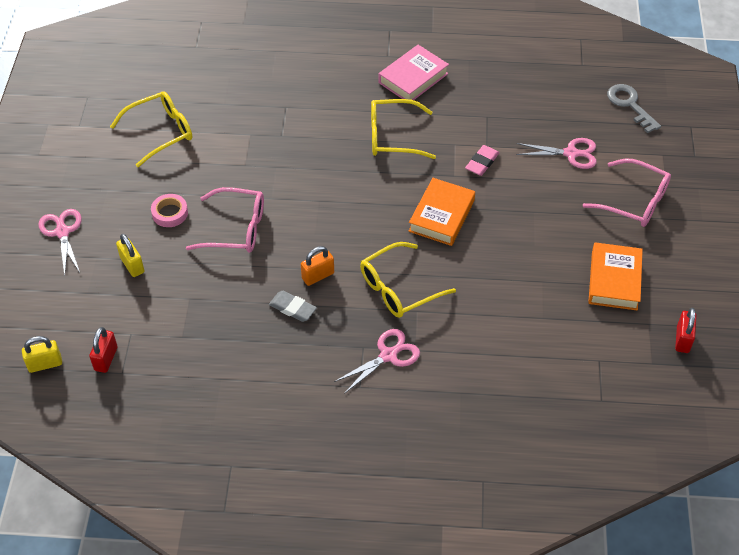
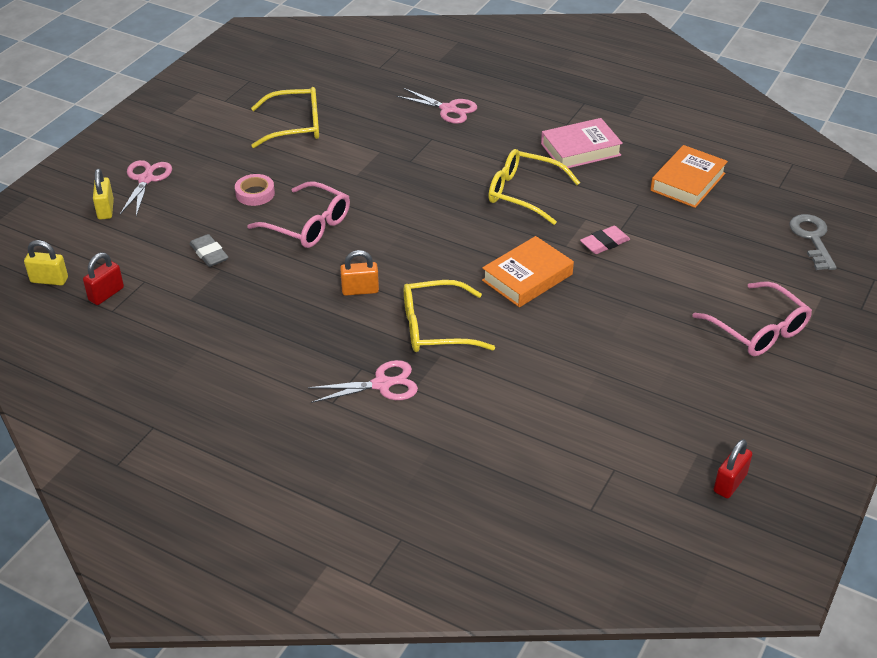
camera: 25 degrees right, 10 degrees down
yellow padlock [116,234,144,277] -> yellow padlock moved to [93,169,114,219]
grey eraser [269,291,317,322] -> grey eraser moved to [189,234,229,267]
pink scissors [516,138,597,169] -> pink scissors moved to [396,88,477,124]
orange book [588,242,643,310] -> orange book moved to [650,145,728,208]

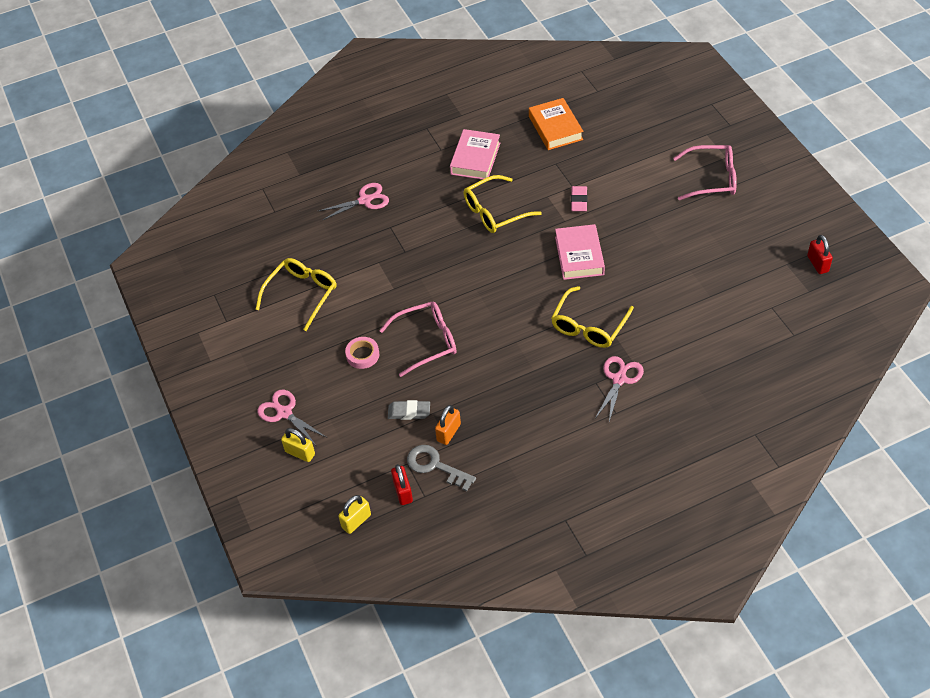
camera: 50 degrees left, 10 degrees up
orange padlock [340,250,379,296] -> orange padlock moved to [435,405,461,445]
orange book [482,236,574,307] -> pink book [555,224,605,280]
grey key [790,214,837,270] -> grey key moved to [407,445,476,491]

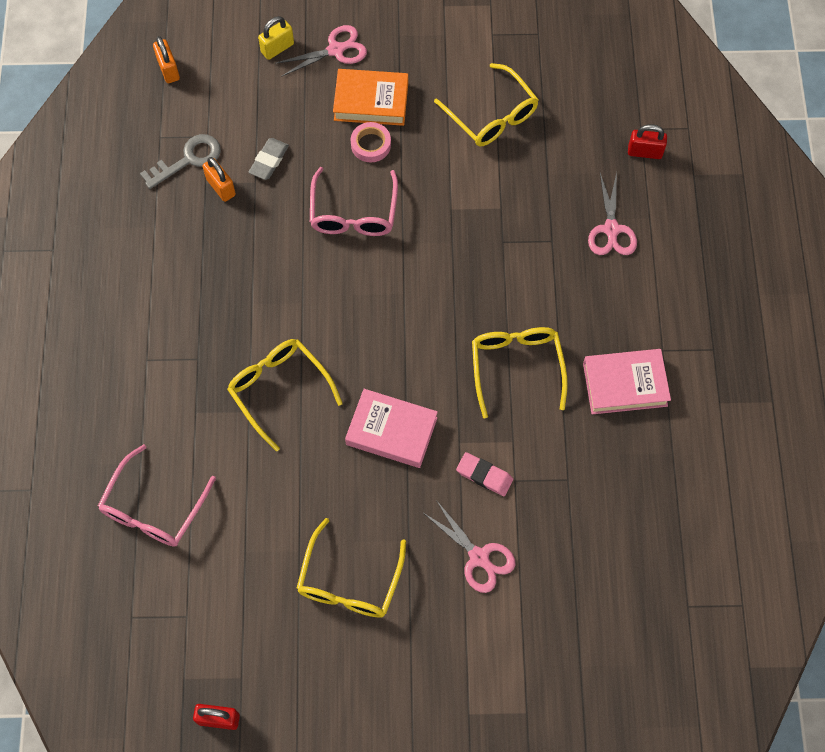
camera: 110 degrees right, 15 degrees up
yellow padlock [338,495,371,534] -> orange padlock [153,36,180,83]
red padlock [391,464,413,505] -> red padlock moved to [628,124,667,159]
pink book [450,129,500,180] -> pink book turned 45 degrees counterclockwise [583,349,671,414]
orange book [529,98,583,150] -> orange book moved to [333,69,408,126]
pink scissors [596,356,644,422] -> pink scissors moved to [422,500,516,593]
pink glasses [673,145,737,200] -> pink glasses moved to [98,444,216,547]
none -> yellow glasses [297,518,406,618]

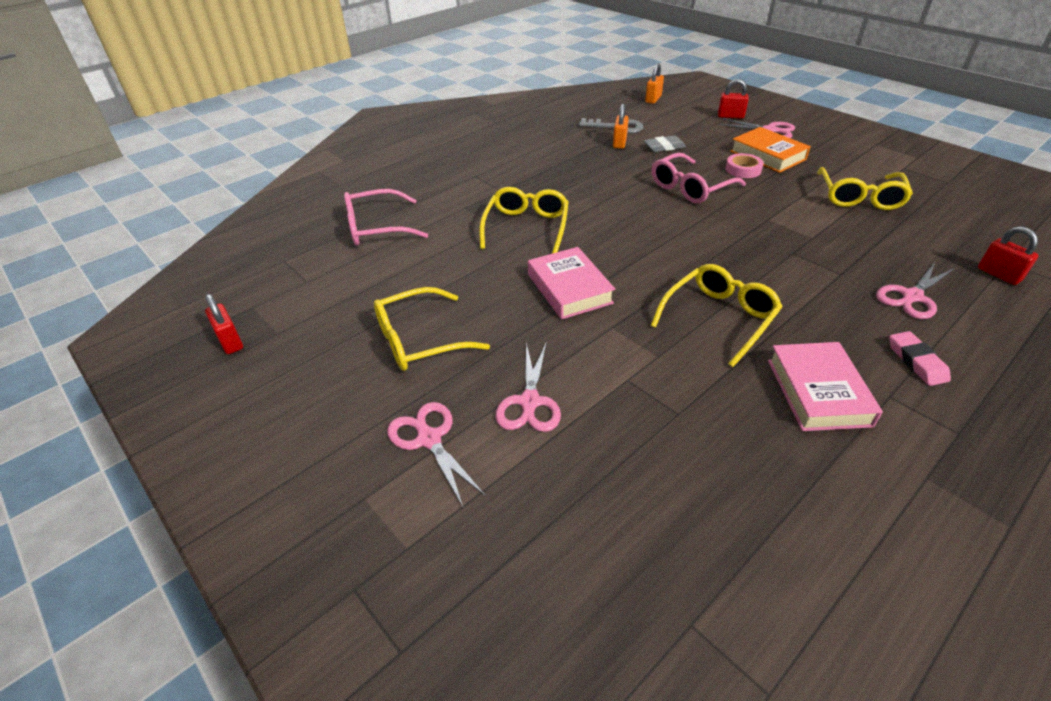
camera: 50 degrees right, 25 degrees down
yellow padlock [258,16,294,60] -> red padlock [718,79,749,119]
pink eraser [456,452,513,496] -> pink eraser moved to [889,331,951,386]
pink book [583,349,671,414] -> pink book turned 45 degrees clockwise [768,342,883,431]
none -> pink scissors [387,402,486,507]

